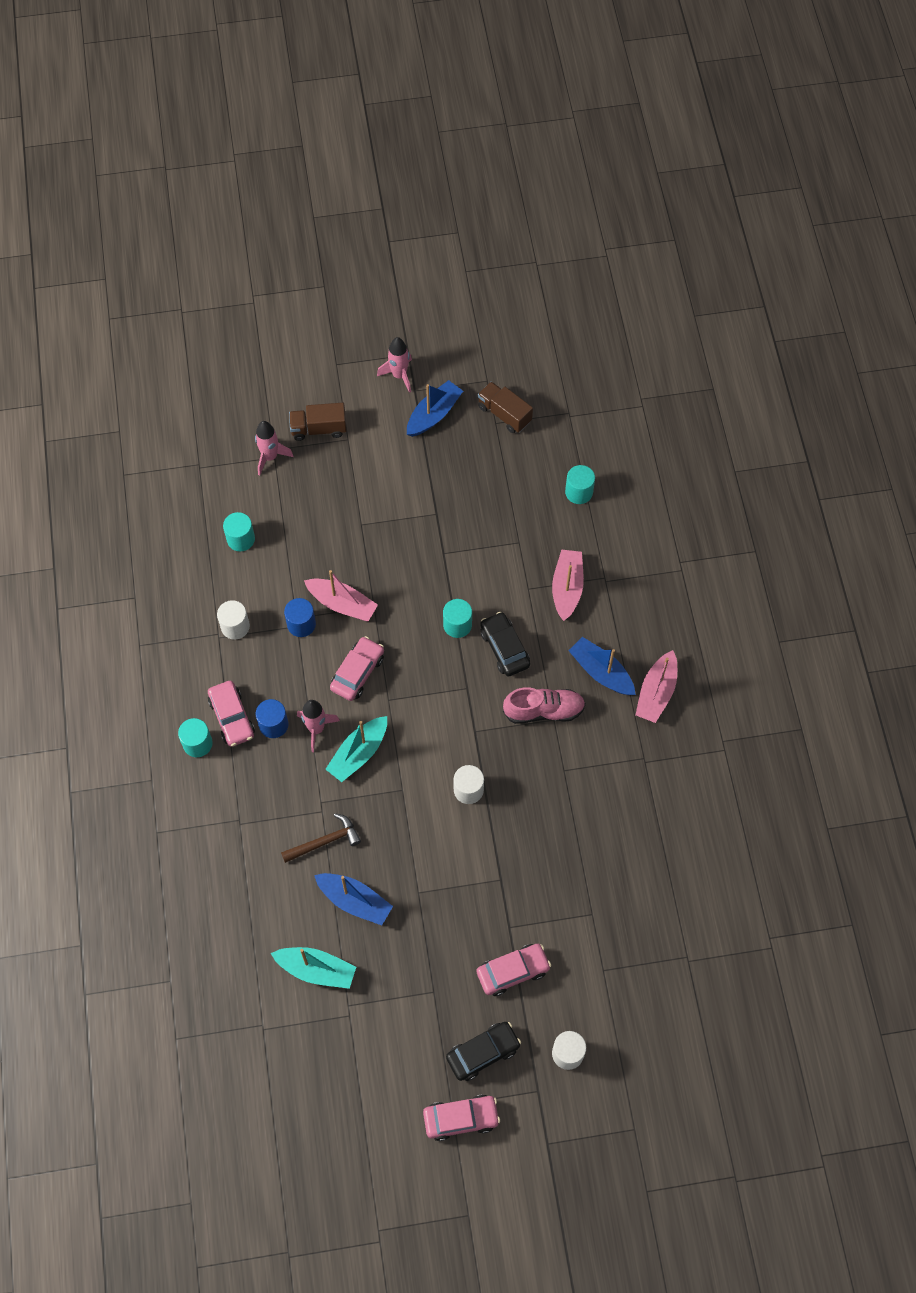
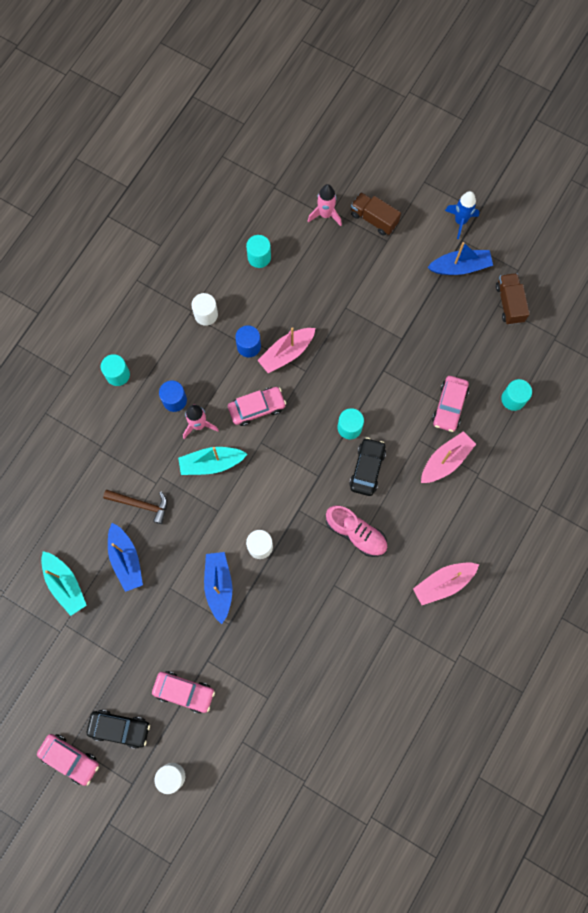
camera: 40 degrees right, 10 degrees up
pink car [208,681,255,747] -> pink car moved to [432,376,469,432]
pink boat [304,570,378,621] -> pink boat turned 75 degrees clockwise [257,327,315,373]
pink rocket [377,337,412,393] -> blue rocket [445,191,479,239]
blue boat [568,637,636,695] -> blue boat moved to [204,552,232,624]

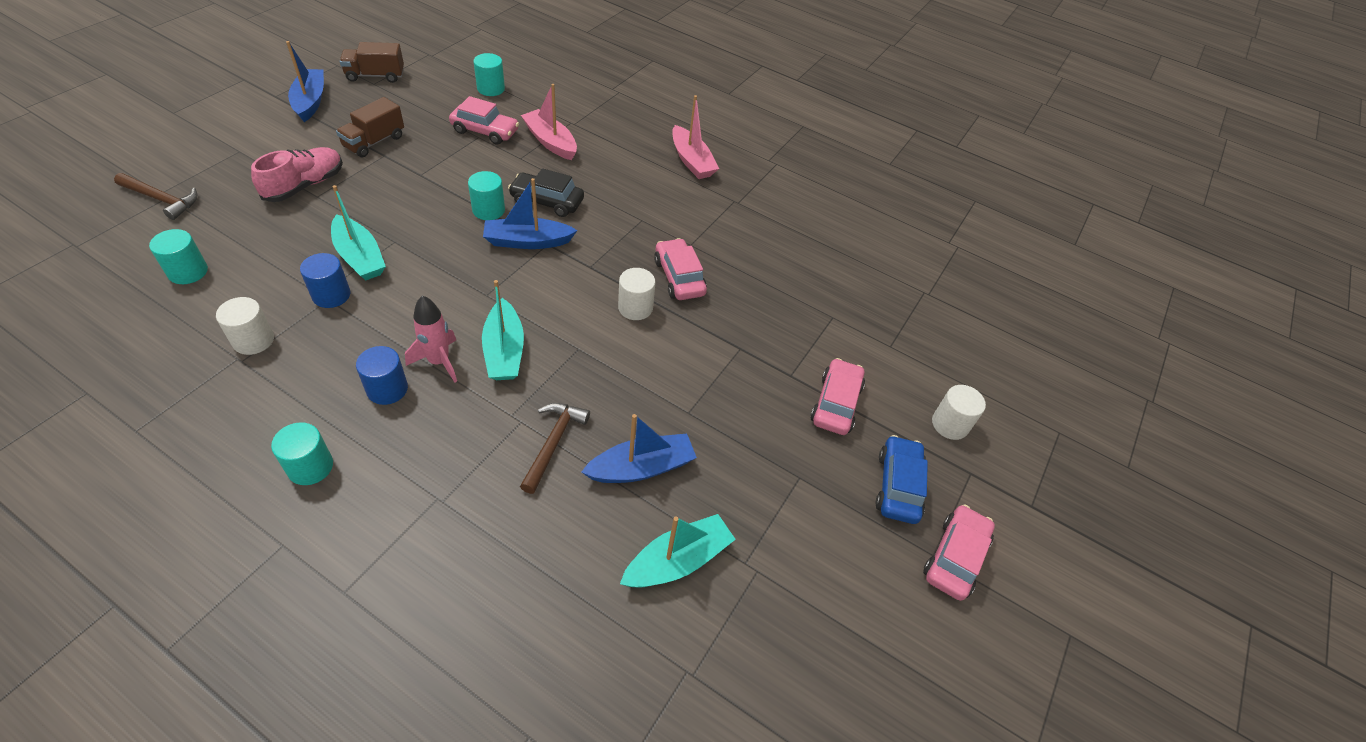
camera: 95 degrees left, 25 degrees down
black car [87,710,150,749] -> blue car [876,435,928,524]
blue boat [204,552,232,624] -> blue boat moved to [483,178,578,249]
pink car [228,387,286,426] -> pink car moved to [654,238,707,300]
pink boat [257,327,315,373] -> turquoise boat [331,185,386,280]
pink rocket [308,184,342,226] -> brown hammer [114,173,197,220]
pink shoe [326,506,387,557] -> pink shoe moved to [251,147,343,202]
brown truck [351,192,401,236] -> brown truck moved to [336,97,404,157]
blue rocket [445,191,479,239] -> none

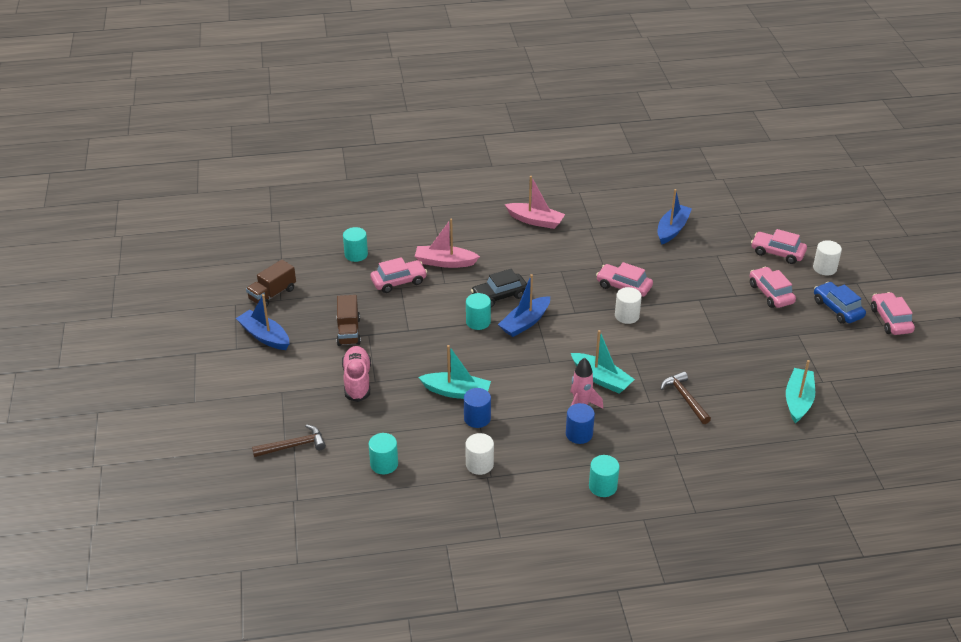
camera: 35 degrees left, 10 degrees down
blue boat [581,414,697,483] -> blue boat moved to [658,189,692,245]
none -> pink car [751,229,807,264]

